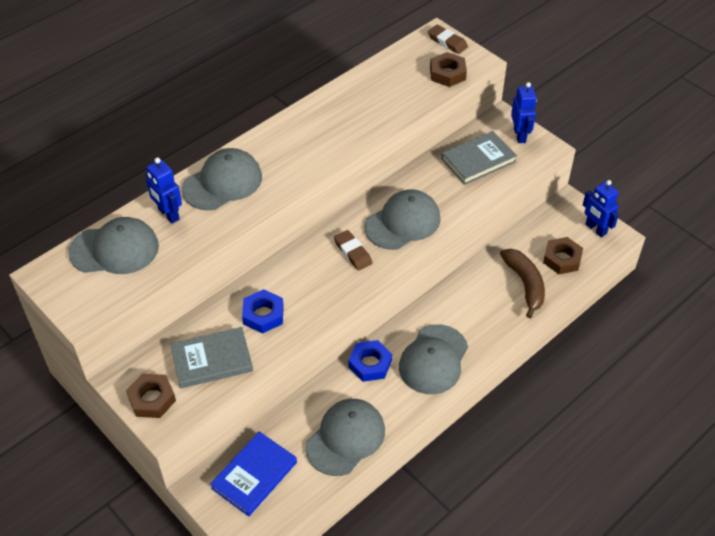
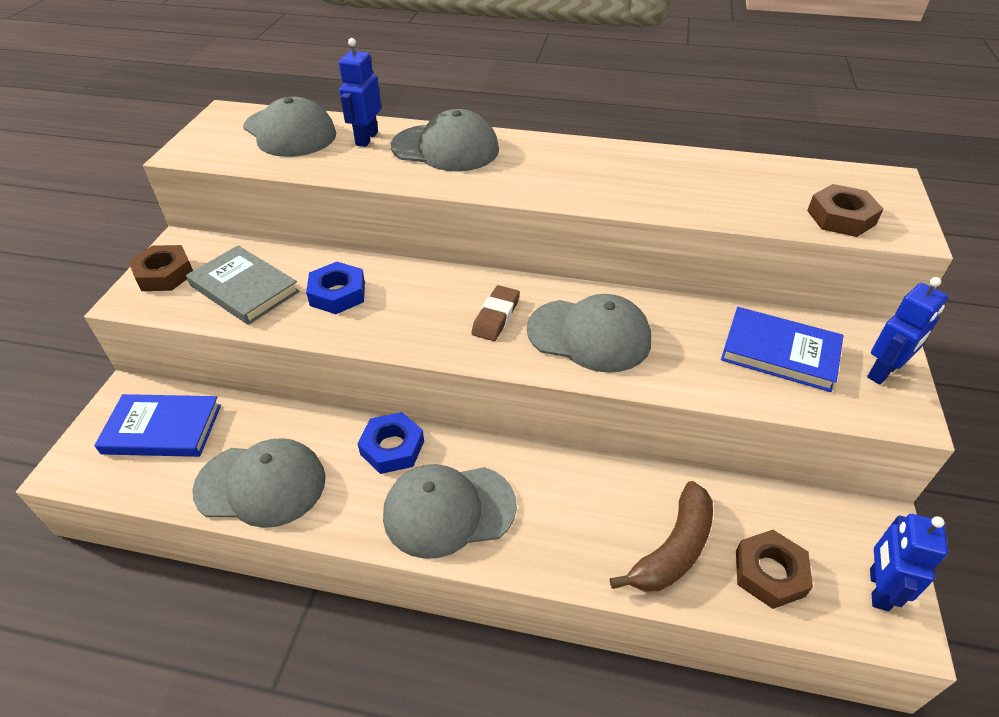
camera: 55 degrees right, 5 degrees down
brown eraser [428,25,468,54] -> none
grey book [441,131,517,185] -> blue book [721,307,844,392]

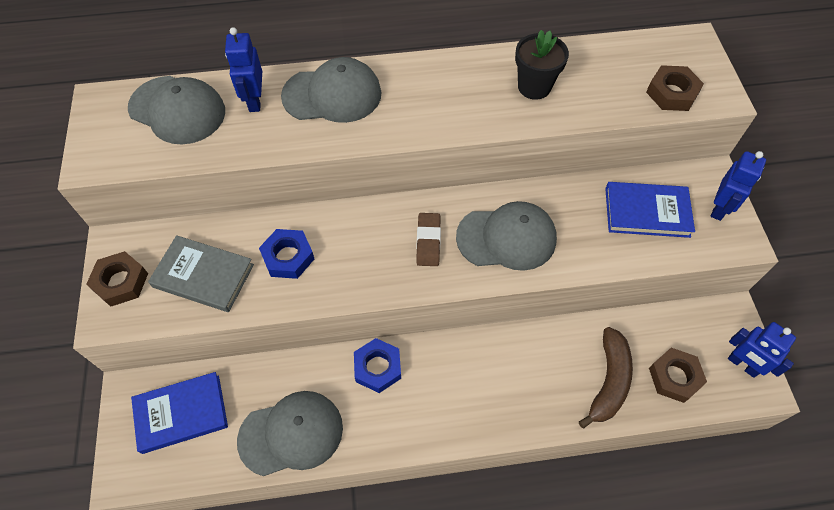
camera: 20 degrees left, 15 degrees up
grey cap [383,464,517,559] -> none
blue robot [870,514,948,611] -> blue robot turned 45 degrees counterclockwise [728,322,796,378]
none -> black flower pot [515,30,569,100]

